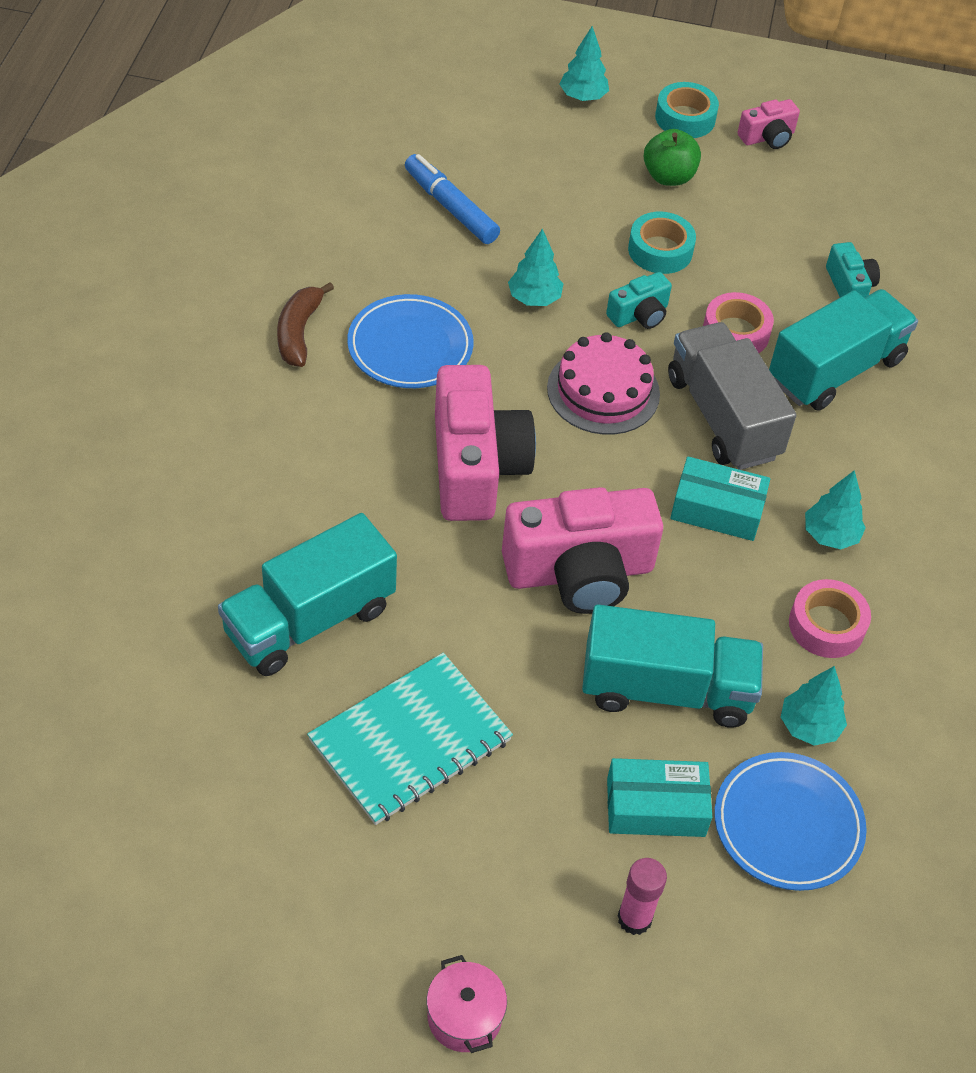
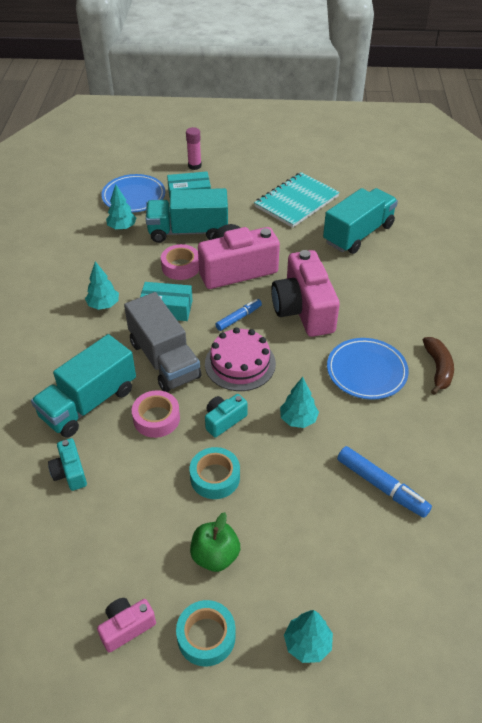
camera: 175 degrees right, 5 degrees down
pink pot [427,955,507,1053] -> none
pink tape [789,579,871,658] -> pink tape moved to [161,244,199,280]
none -> blue marker [215,299,262,331]

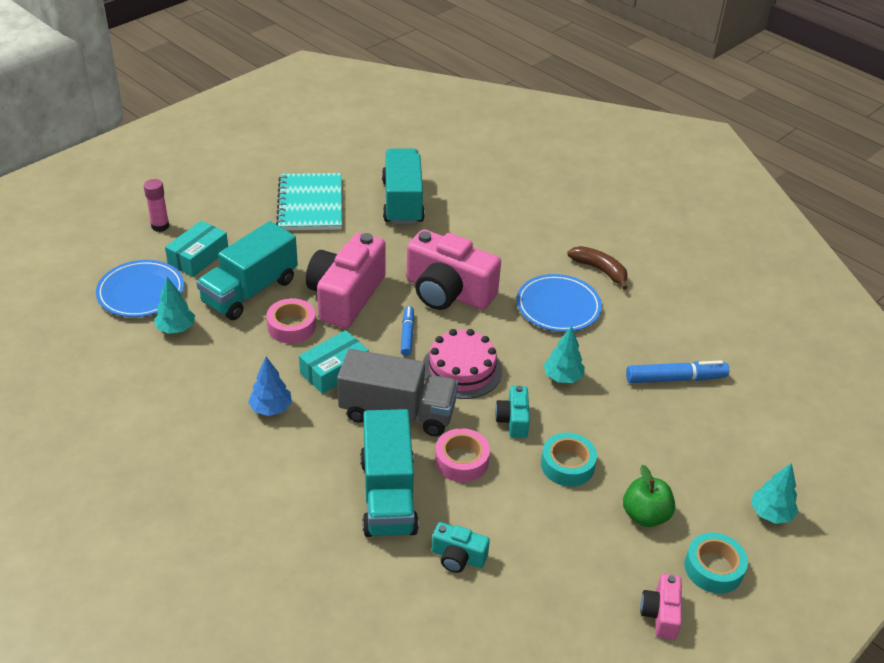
camera: 50 degrees left, 5 degrees down
turquoise tree [85,261,119,310] -> blue tree [248,357,292,416]

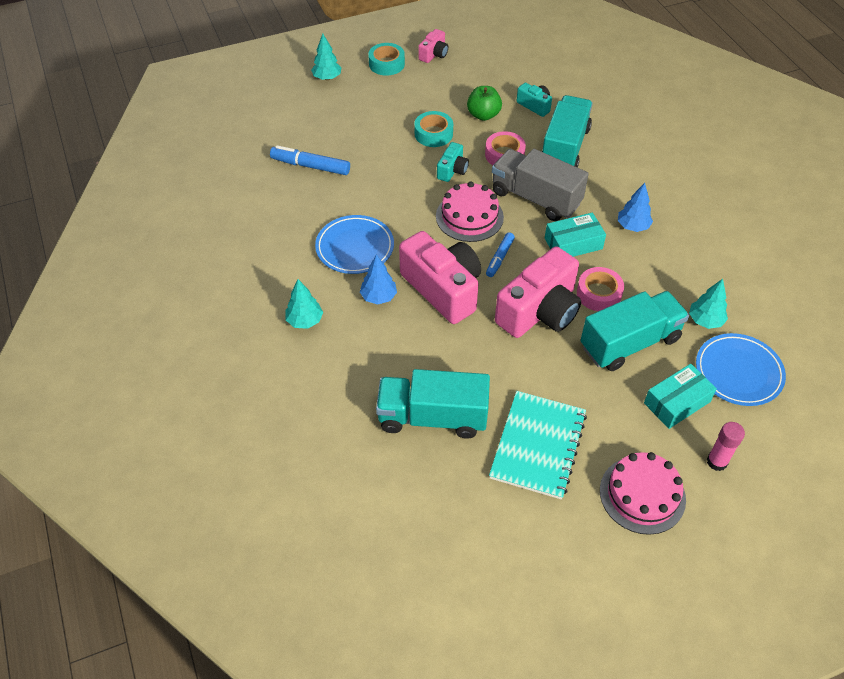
camera: 155 degrees left, 10 degrees up
turquoise truck [382,148,425,225] -> turquoise truck turned 75 degrees clockwise [376,369,490,439]
turquoise tree [544,326,585,383] -> turquoise tree moved to [286,279,323,329]
brown banana [567,246,628,290] -> none
green apple [623,465,675,527] -> green apple moved to [467,86,502,121]
none -> blue tree [360,254,397,304]
none -> pink cake [600,452,686,535]

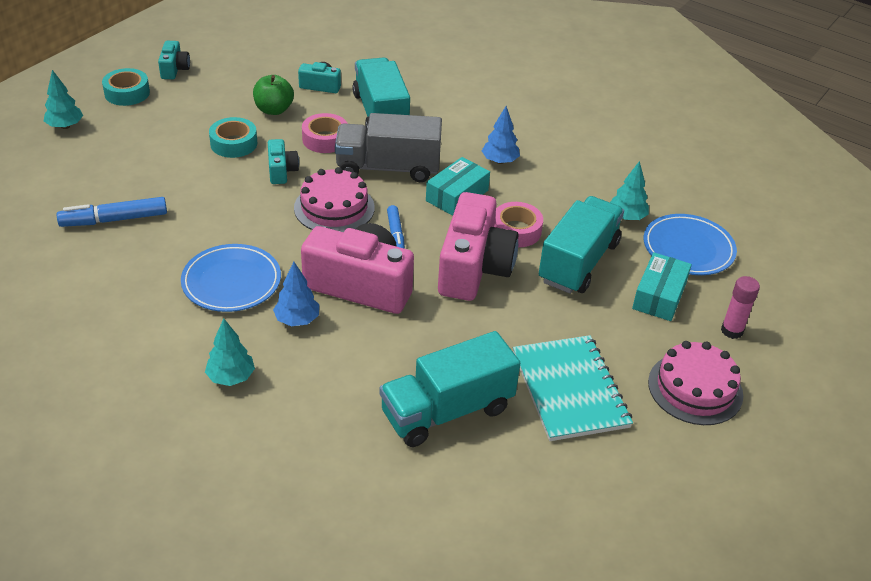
camera: 35 degrees left, 10 degrees down
pink camera [418,29,448,63] -> turquoise camera [158,41,190,79]

